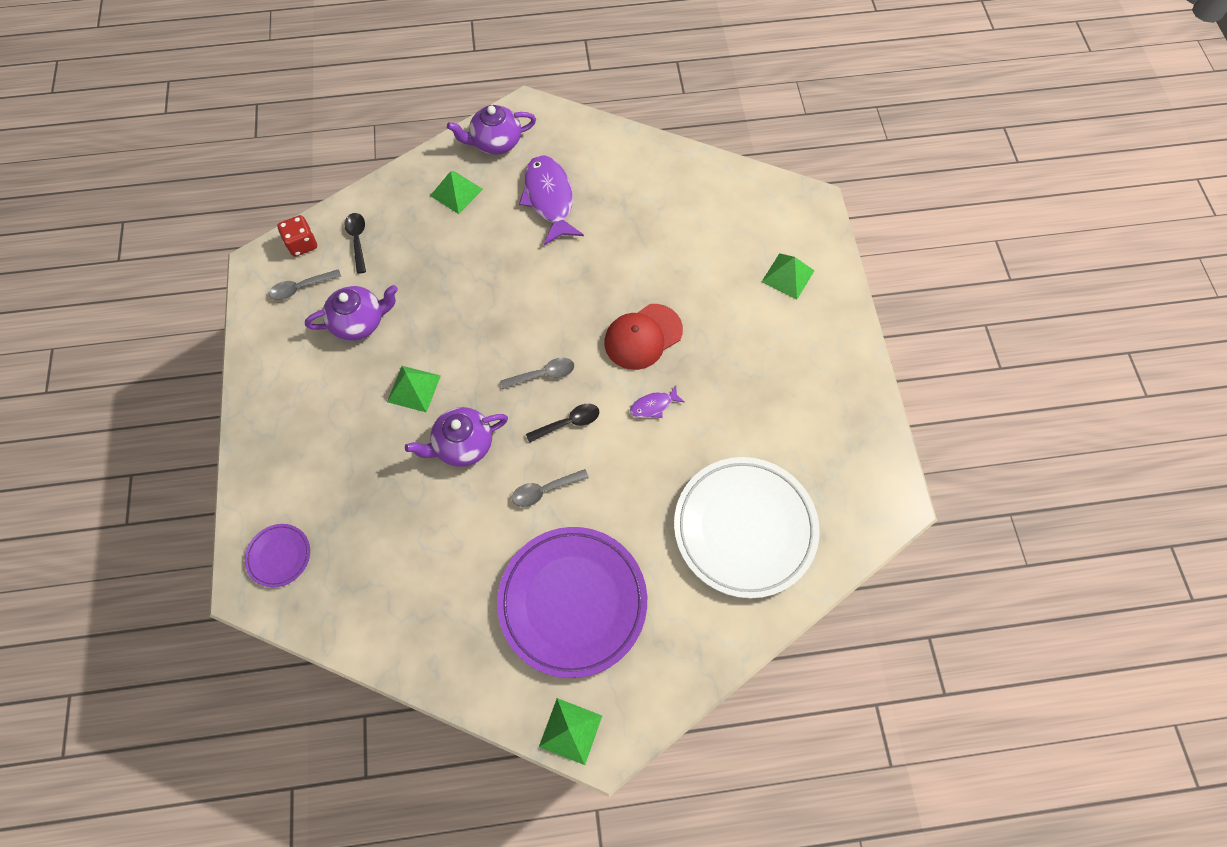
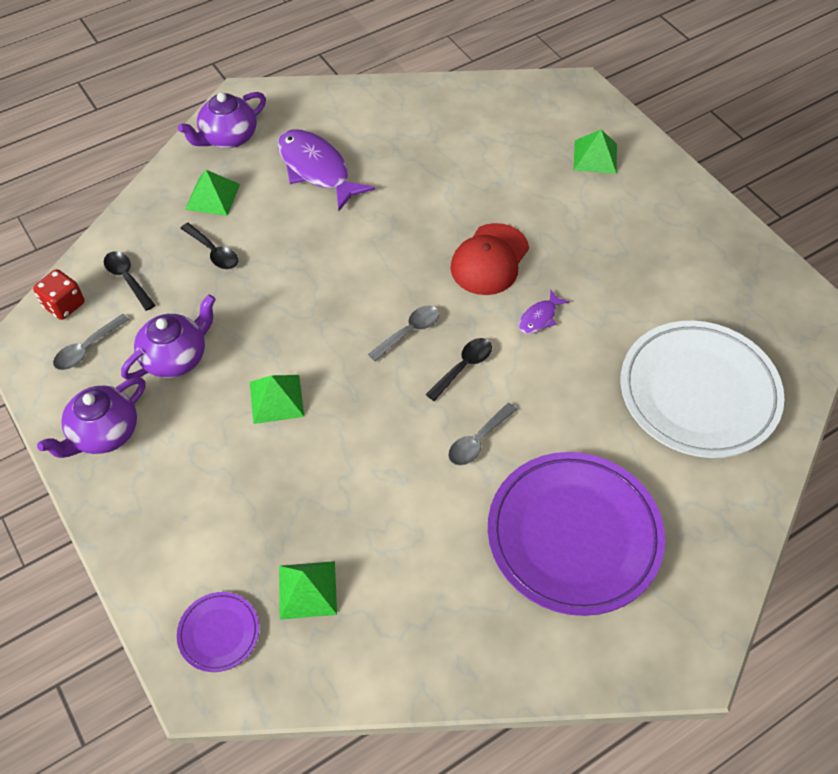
camera: 25 degrees left, 10 degrees down
purple teapot [405,407,508,467] -> purple teapot moved to [37,377,145,458]
green pyramid [539,698,602,765] -> green pyramid moved to [279,561,337,619]
none -> black spoon [180,223,238,269]

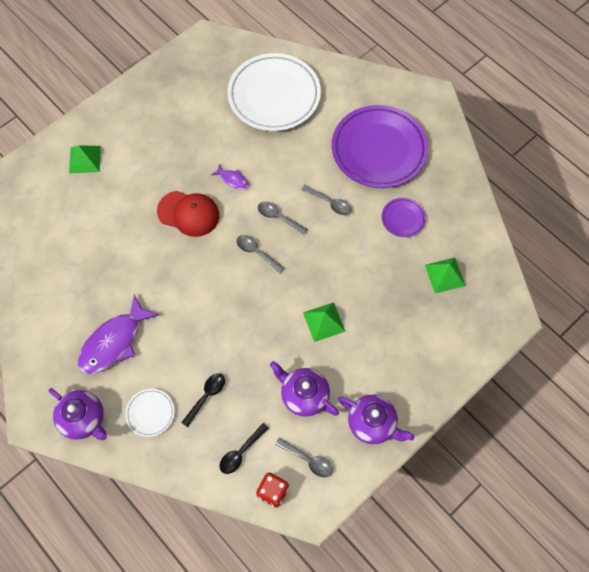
camera: 100 degrees left, 10 degrees up
purple plate [177,592,259,672] -> purple plate moved to [382,198,426,237]
green pyramid [185,170,240,216] -> white plate [125,389,175,437]
black spoon [426,338,492,401] -> grey spoon [258,202,308,235]

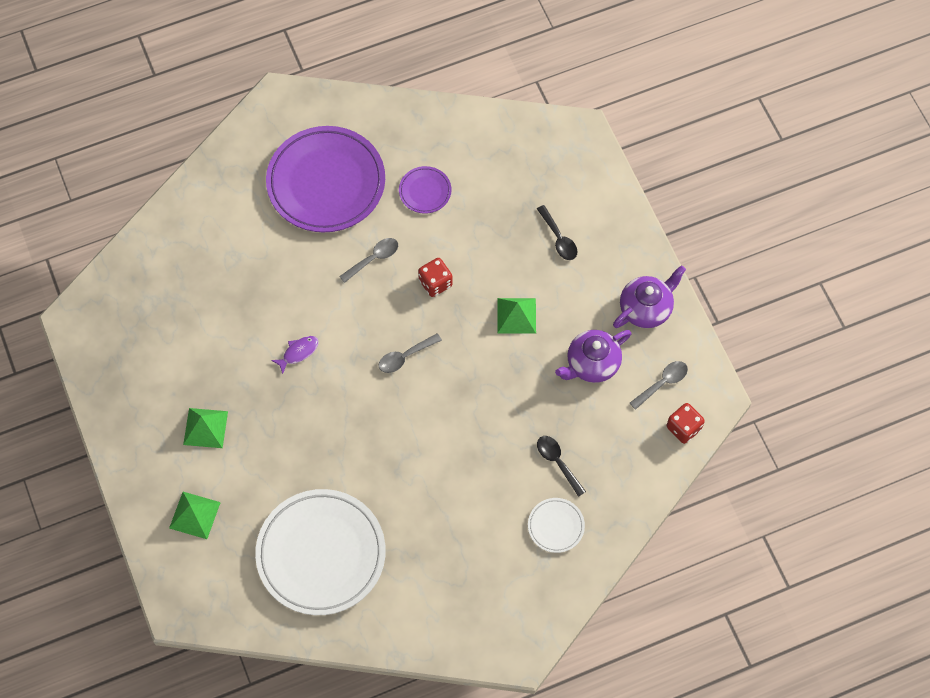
camera: 70 degrees left, 0 degrees up
purple teapot [49,388,107,440] -> none
purple fish [78,295,159,374] -> none
red cap [157,191,219,237] -> none
black spoon [219,423,269,474] -> black spoon moved to [537,205,578,260]
white plate [227,53,321,131] -> white plate moved to [255,489,386,615]
grey spoon [258,202,308,235] -> none
green pyramid [425,258,466,294] -> green pyramid moved to [183,408,228,448]
none -> red dice [418,258,453,297]

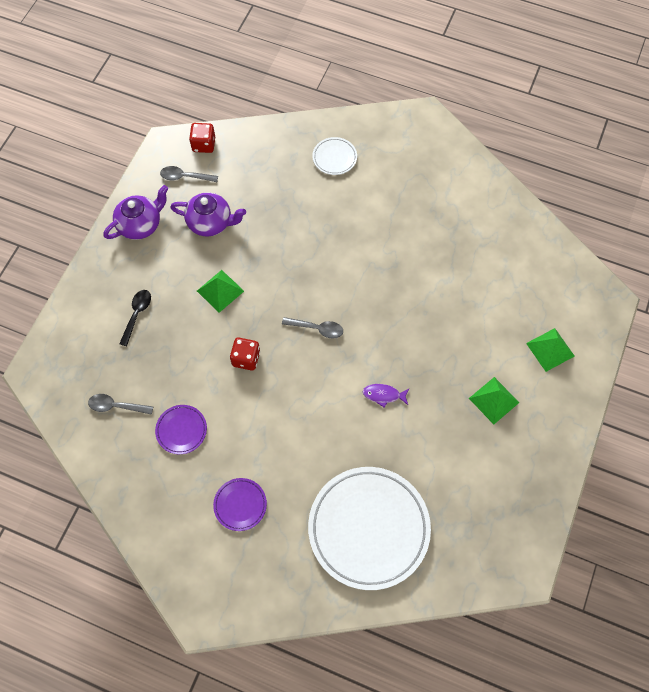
camera: 135 degrees left, 0 degrees up
white plate [255,489,386,615] -> white plate moved to [308,467,431,590]
purple plate [266,126,385,233] -> purple plate [213,478,267,531], size x0.44
grey spoon [339,238,398,283] -> grey spoon moved to [88,394,153,415]
black spoon [537,436,586,497] -> none
purple teapot [613,265,686,328] -> purple teapot turned 135 degrees clockwise [103,185,168,240]

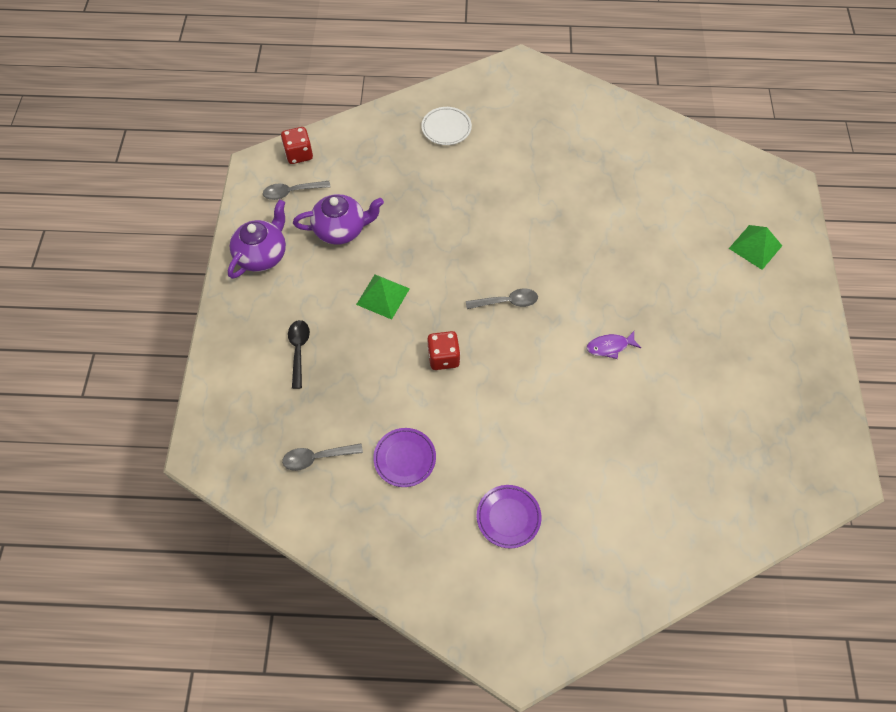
camera: 20 degrees left, 5 degrees down
white plate [308,467,431,590] -> none
green pyramid [469,377,519,424] -> none

